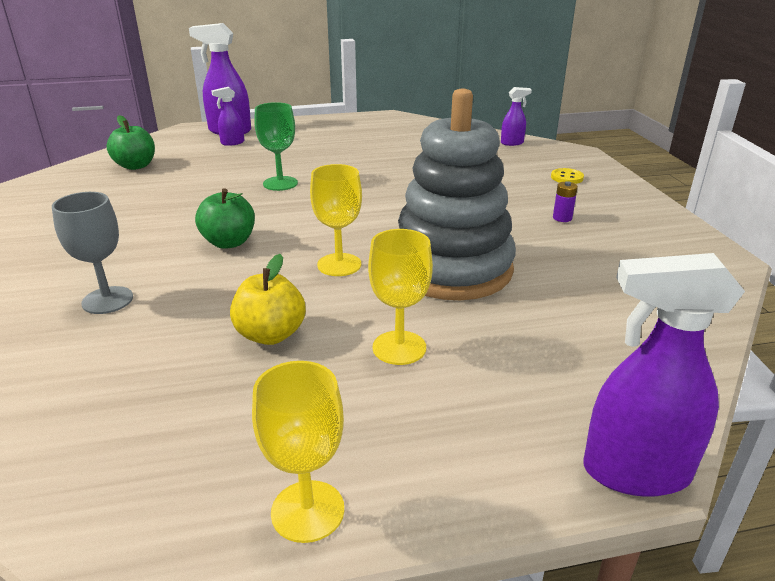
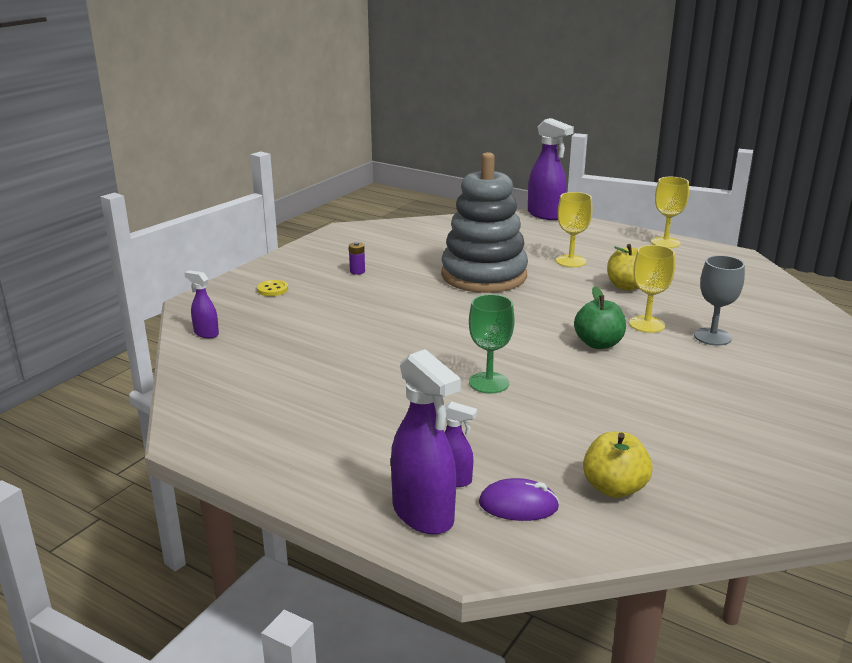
camera: 135 degrees left, 5 degrees down
green apple [106,115,155,170] -> yellow apple [583,432,653,498]
yellow goblet [310,164,362,276] -> yellow goblet moved to [629,245,675,333]
none -> purple mouse [479,478,560,521]

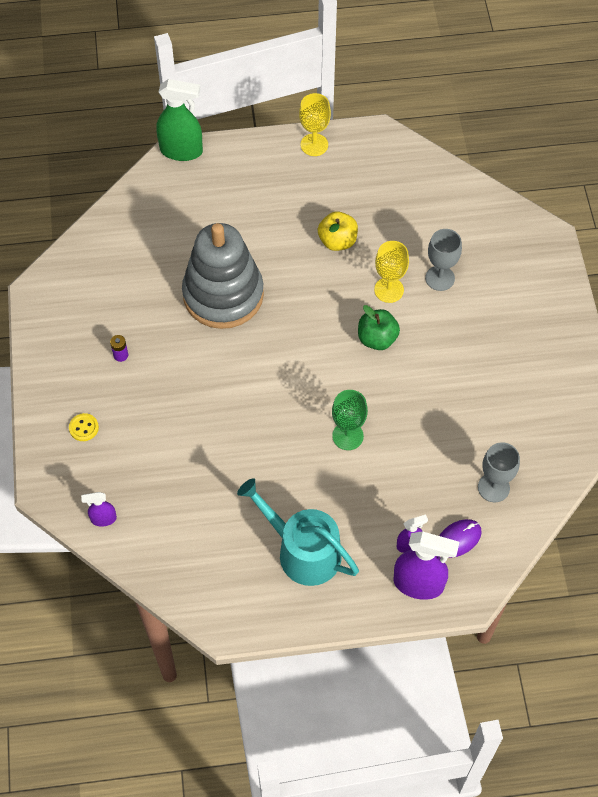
camera: 40 degrees left, 35 degrees up
purple spray bottle [528,118,574,220] -> green spray bottle [156,79,203,161]
yellow goblet [556,192,593,267] -> none
yellow apple [583,432,653,498] -> grey goblet [478,442,520,502]
none -> turquoise watering can [237,478,359,586]

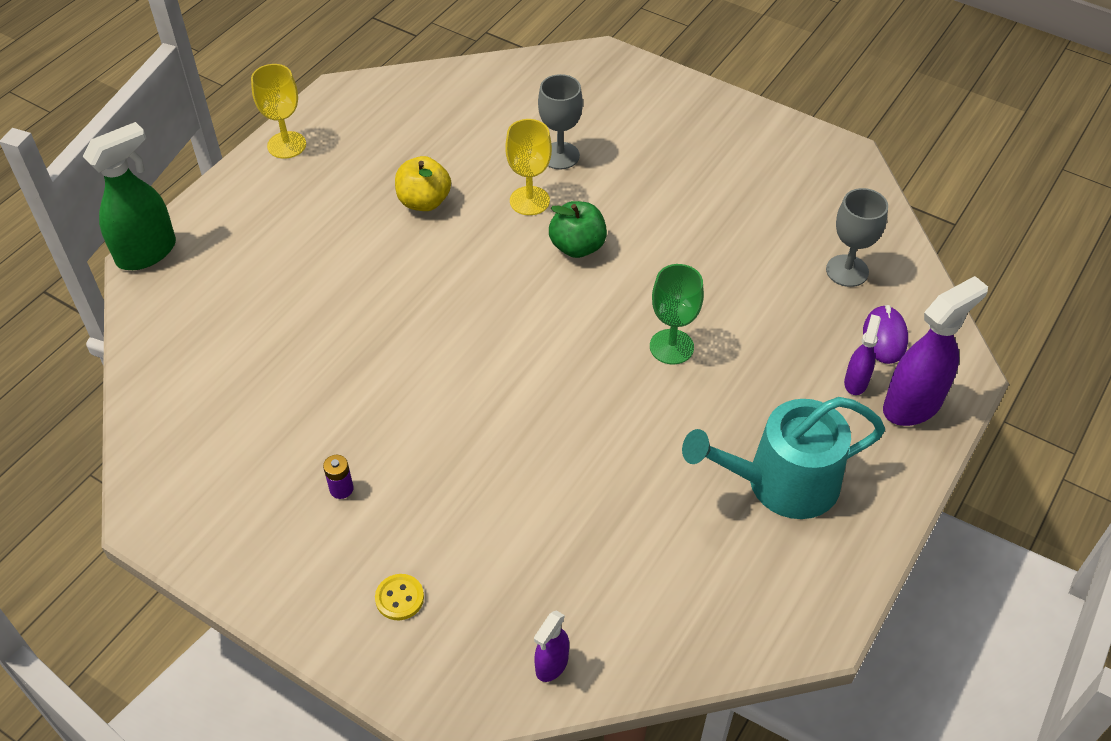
camera: 50 degrees left, 10 degrees down
grey stacking toy [182,223,264,329] -> none

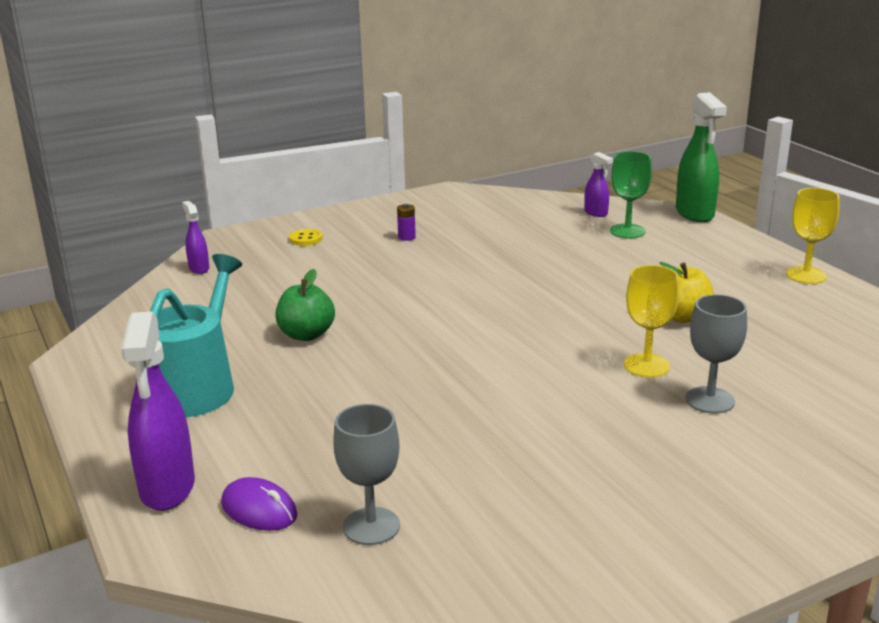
camera: 120 degrees right, 25 degrees down
green apple [549,201,607,258] -> green apple moved to [276,269,335,341]
green goblet [650,264,704,364] -> green goblet moved to [610,151,652,238]
purple spray bottle [844,314,881,395] -> purple spray bottle moved to [584,152,613,217]

